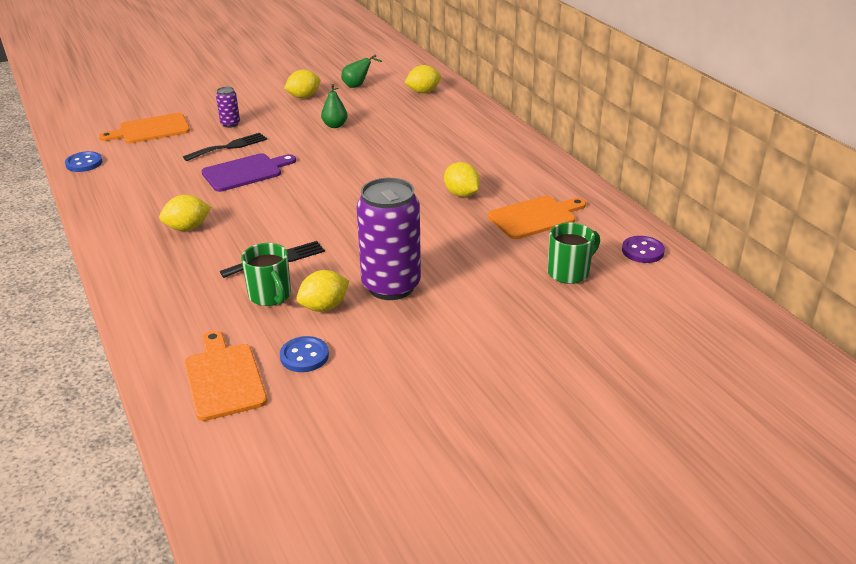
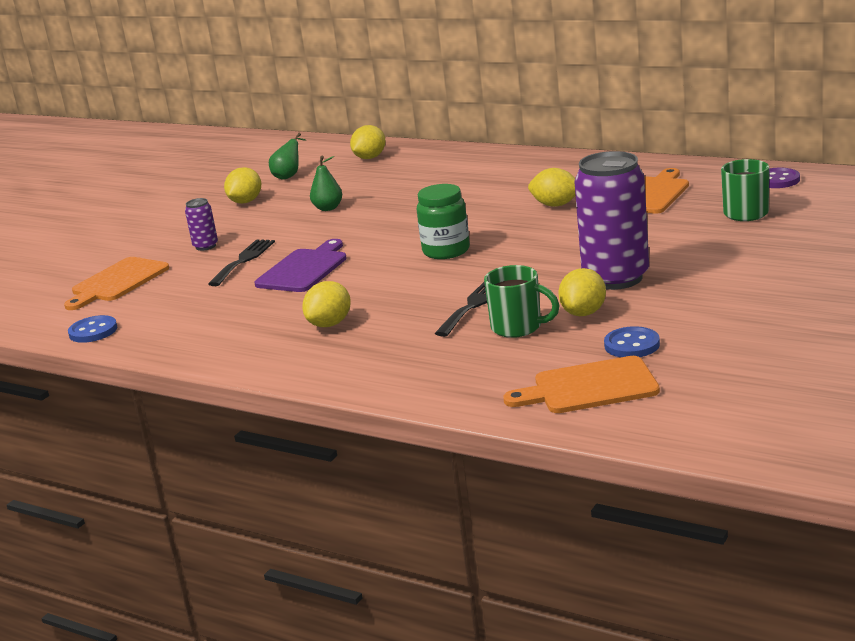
camera: 30 degrees left, 10 degrees down
orange cutting board [184,330,267,421] -> orange cutting board turned 45 degrees counterclockwise [503,356,660,413]
none -> green jar [417,184,470,259]

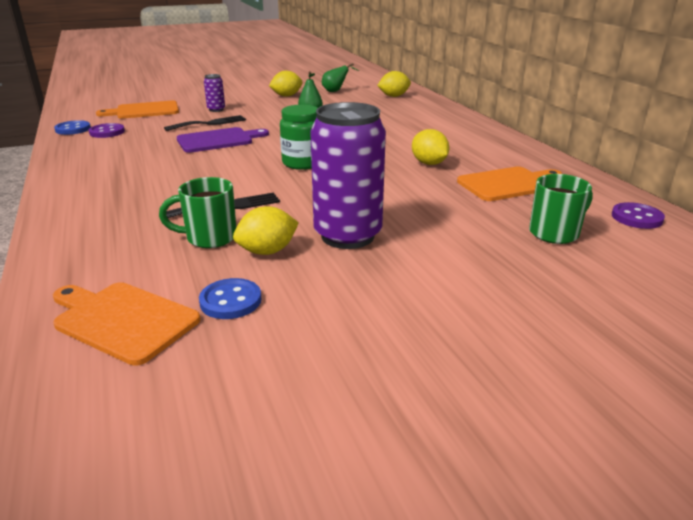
camera: 35 degrees right, 5 degrees up
yellow lemon [302,281,351,327] -> none
green mug [484,265,560,338] -> green mug turned 105 degrees clockwise [159,177,236,248]
none -> purple button [89,123,125,138]

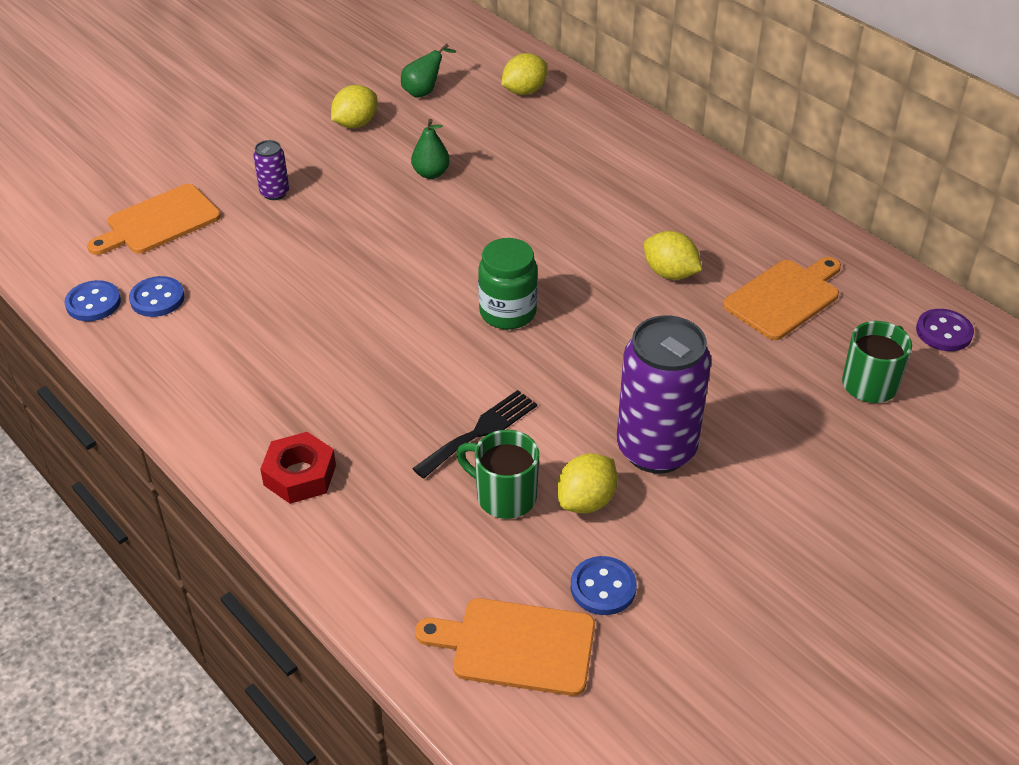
camera: 20 degrees left, 15 degrees up
purple button [89,123,125,138] -> blue button [129,276,185,317]
green mug [159,177,236,248] -> green mug turned 60 degrees clockwise [456,430,539,519]
black fork [164,115,246,131] -> none
purple cutting board [177,127,269,153] -> none
none -> red nut [260,432,336,504]

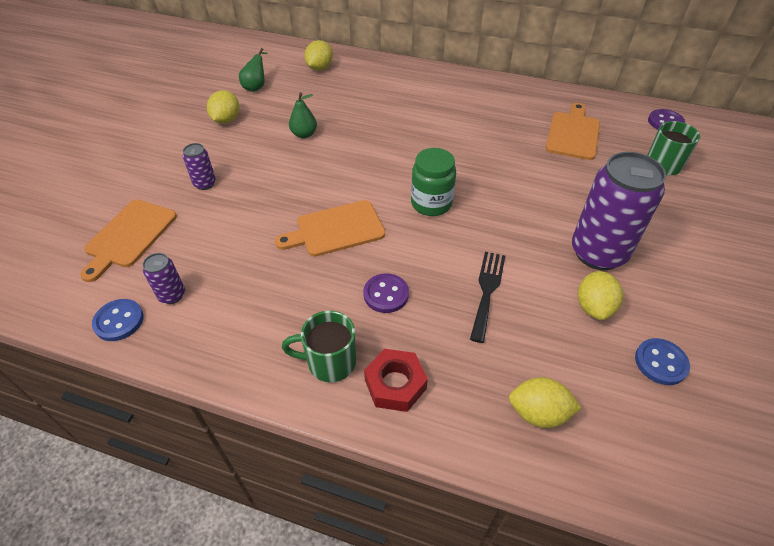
camera: 30 degrees left, 5 degrees up
blue button [129,276,185,317] -> purple can [142,253,185,304]
orange cutting board [415,598,595,696] -> orange cutting board moved to [275,200,385,257]
green mug [456,430,539,519] -> green mug moved to [282,311,356,382]
yellow lemon [644,231,702,280] -> yellow lemon moved to [509,377,582,428]
none -> purple button [363,273,409,313]

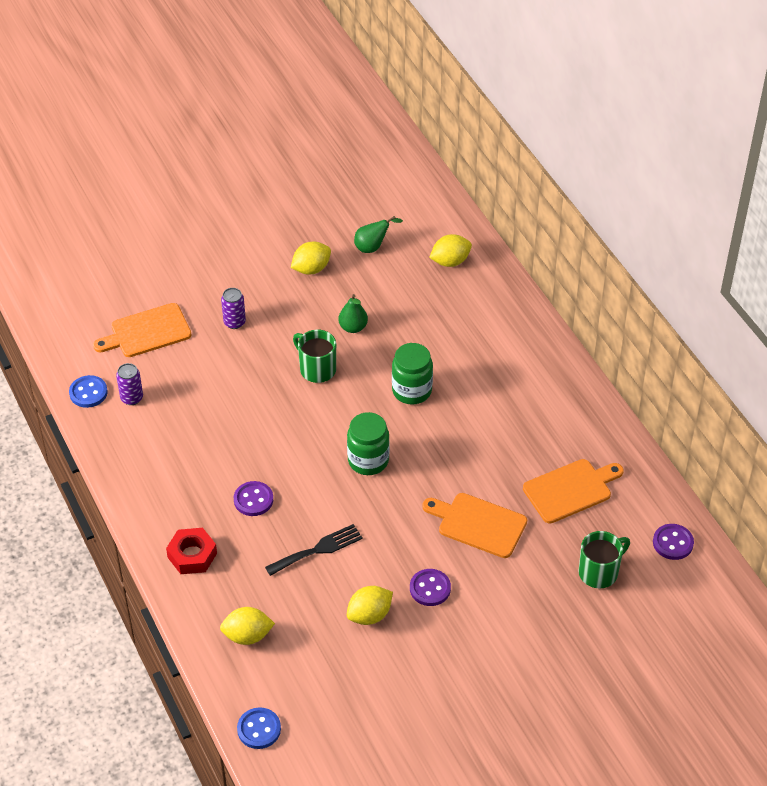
camera: 45 degrees right, 0 degrees up
orange cutting board [275,200,385,257] -> orange cutting board moved to [422,493,527,558]
green mug [282,311,356,382] -> green mug moved to [293,330,336,383]
yellow lemon [509,377,582,428] -> yellow lemon turned 60 degrees counterclockwise [220,607,275,645]
purple can [572,152,666,270] -> purple button [410,569,451,606]
blue button [635,338,690,385] -> blue button moved to [237,707,281,749]
none -> green jar [392,343,433,404]

